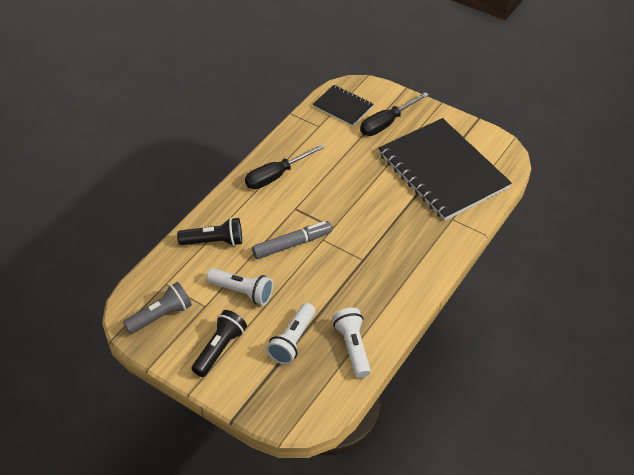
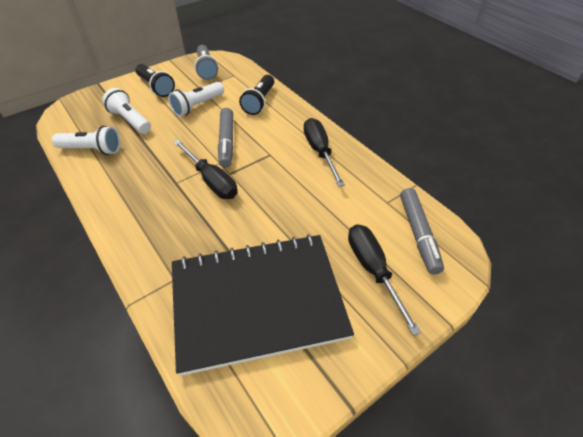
camera: 110 degrees right, 0 degrees up
black notebook [313,85,374,126] -> grey marker [400,188,444,274]
none -> black screwdriver [173,140,237,199]

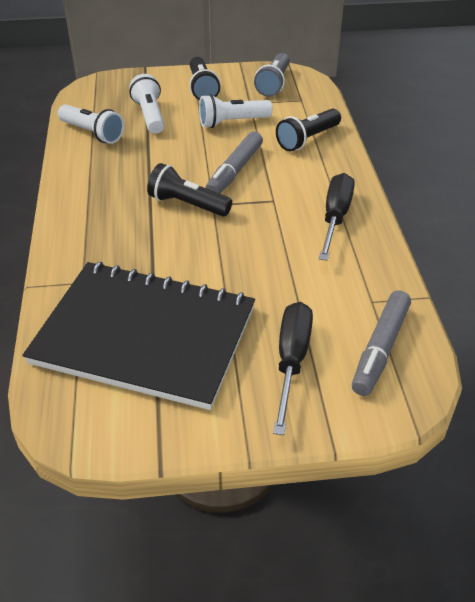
camera: 30 degrees right, 5 degrees down
black screwdriver [173,140,237,199] -> black flashlight [147,163,232,217]

